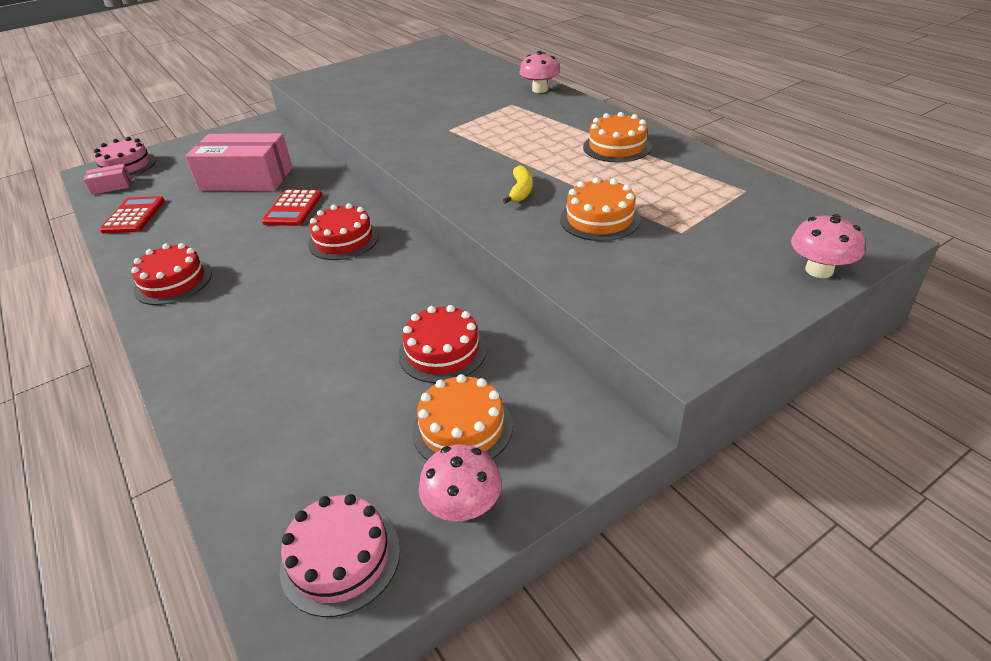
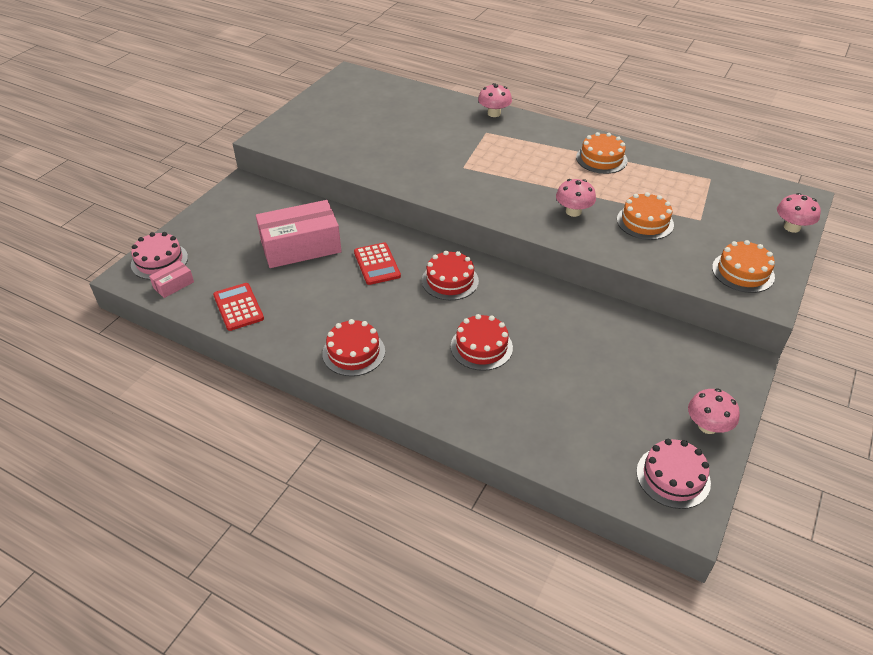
camera: 30 degrees left, 5 degrees up
red cake [398,305,487,383] -> red cake moved to [451,314,513,371]
orange cake [412,374,513,460] -> orange cake moved to [712,240,775,293]
yellow banana [503,166,533,204] -> pink mushroom [556,179,596,217]

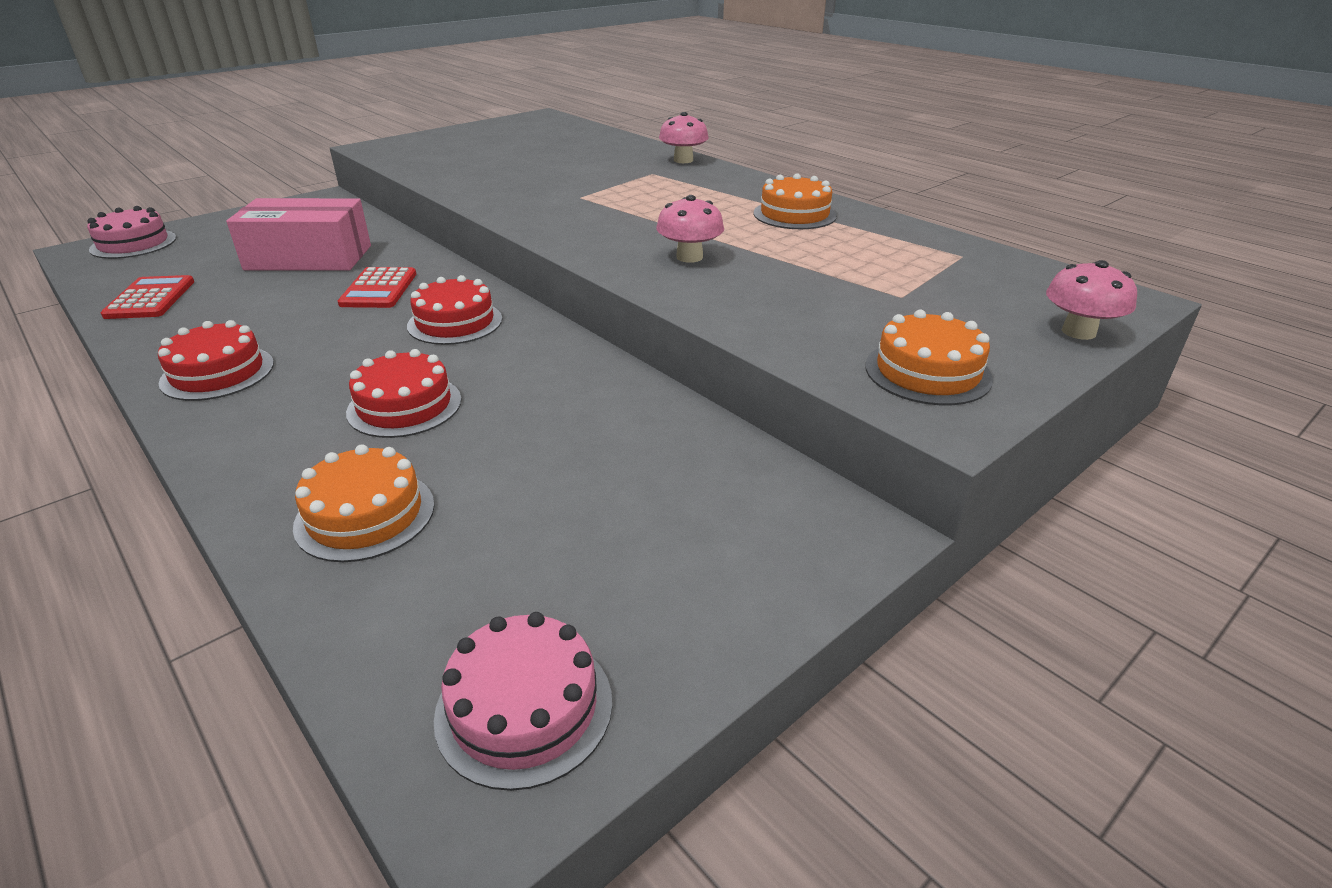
camera: 20 degrees right, 10 degrees down
pink box [149,260,194,298] -> none
orange cake [617,192,674,240] -> orange cake moved to [293,444,434,562]
pink mushroom [688,389,740,434] -> none

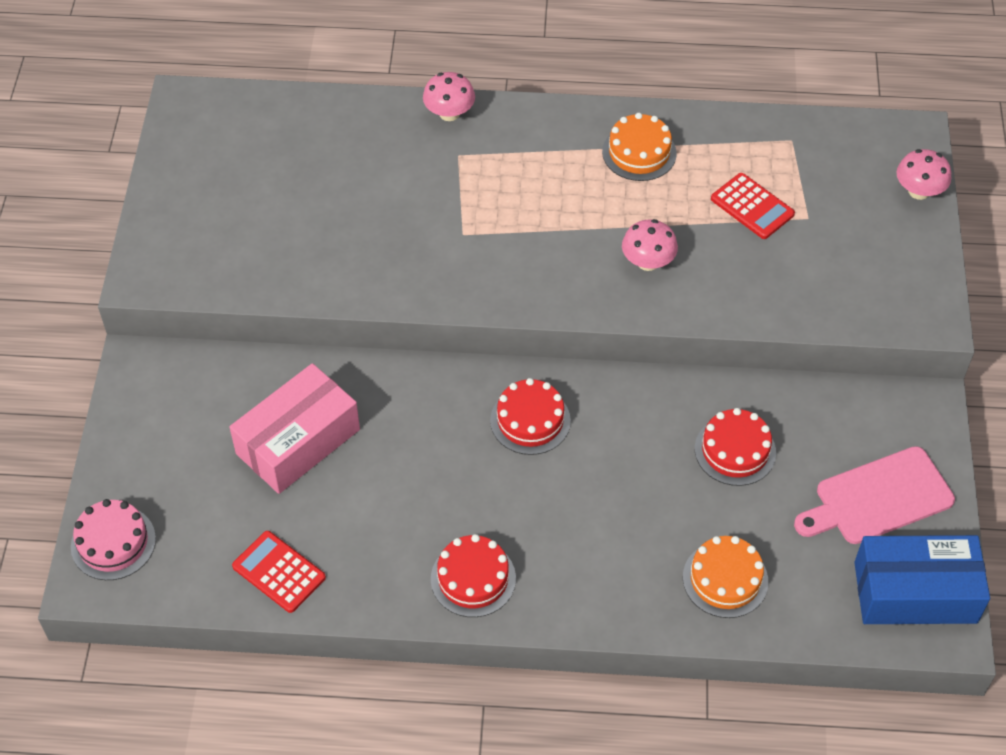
camera: 45 degrees left, 20 degrees up
red calculator [338,267,416,308] -> red calculator moved to [711,173,795,239]
red cake [346,349,461,438] -> red cake moved to [695,408,776,486]
pink cake [434,612,612,791] -> blue box [854,535,990,624]
orange cake [865,310,993,405] -> none
none -> pink cutting board [794,446,955,544]

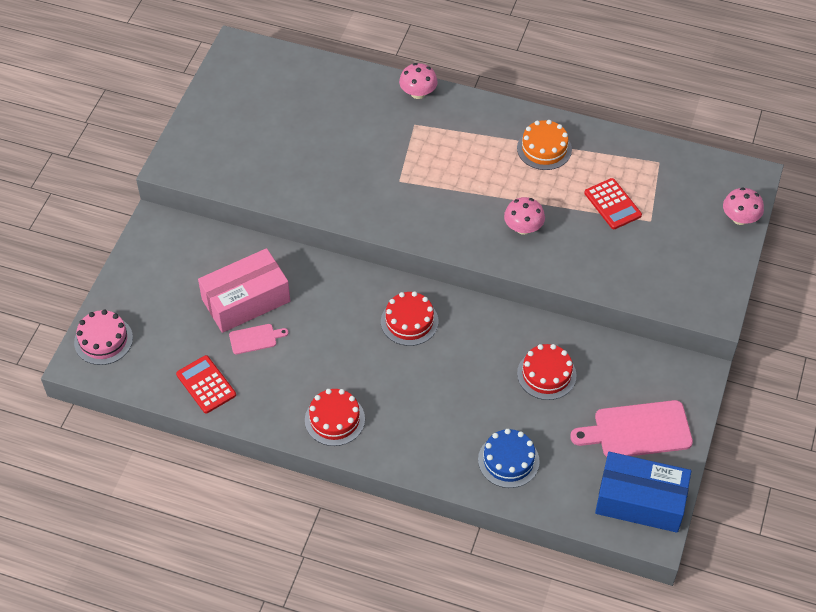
camera: 15 degrees right, 0 degrees up
orange cake [683,536,768,618] -> blue cake [478,429,540,488]
none -> pink cutting board [229,324,289,354]

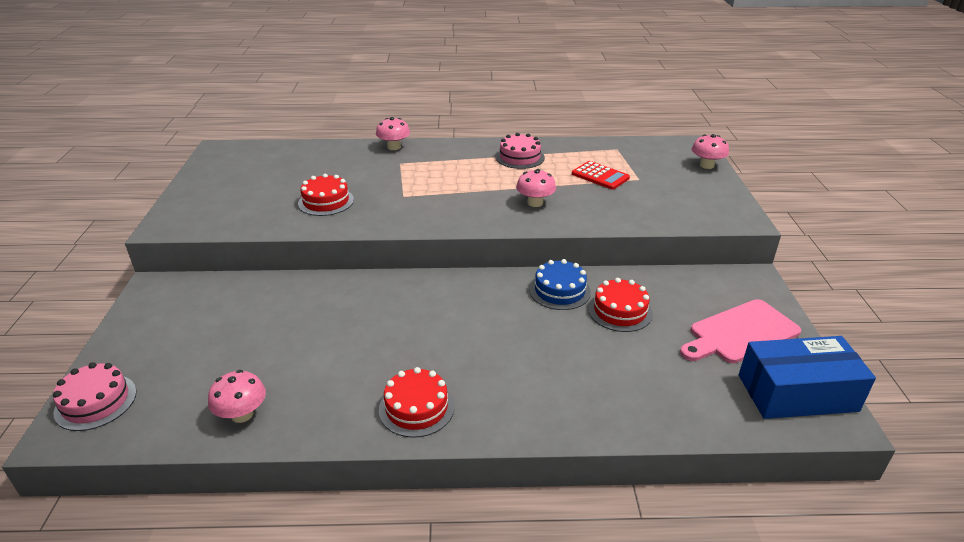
camera: 20 degrees left, 20 degrees down
red calculator [176,355,236,413] -> pink mushroom [208,370,266,423]
pink box [198,248,290,333] -> none
pink cutting board [229,324,289,354] -> none
red cake [381,291,439,346] -> red cake moved to [298,174,354,216]
blue cake [478,429,540,488] -> blue cake moved to [529,259,591,310]
orange cake [517,120,572,170] -> pink cake [496,133,545,169]

